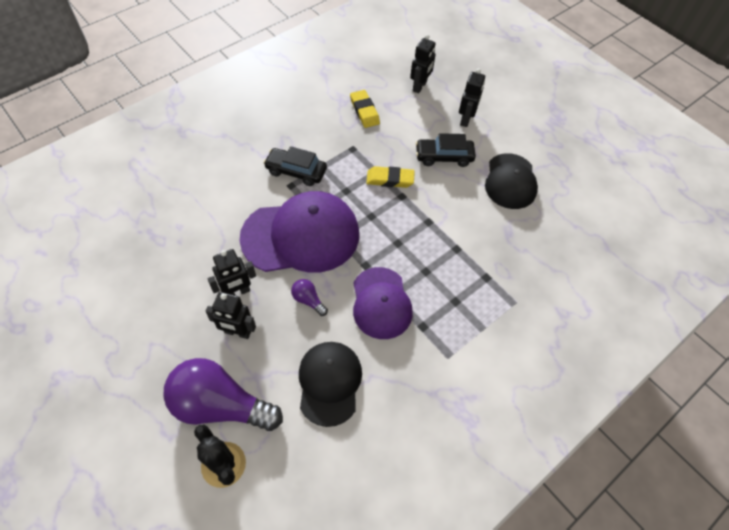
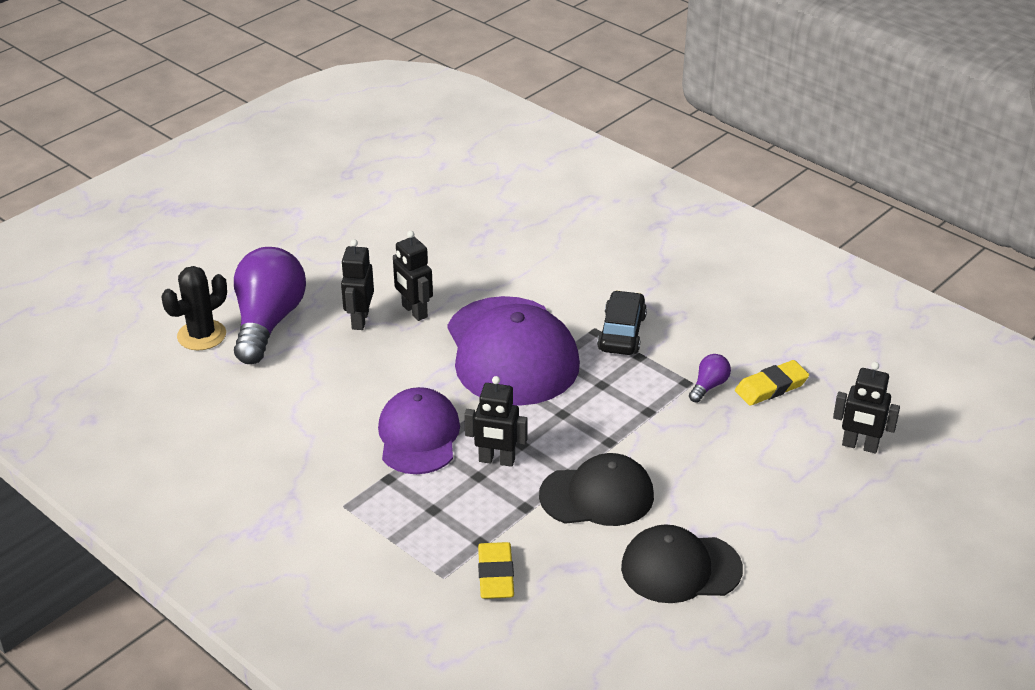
camera: 85 degrees right, 20 degrees down
purple light bulb [291,279,328,316] -> purple light bulb moved to [689,354,731,403]
black cap [299,342,362,427] -> black cap moved to [539,453,654,526]
purple cap [353,267,413,339] -> purple cap turned 105 degrees clockwise [378,387,460,474]
yellow eraser [366,166,415,188] -> yellow eraser moved to [478,542,514,599]
black car [416,133,476,167] -> none
black robot [459,69,485,127] -> black robot moved to [464,376,528,467]

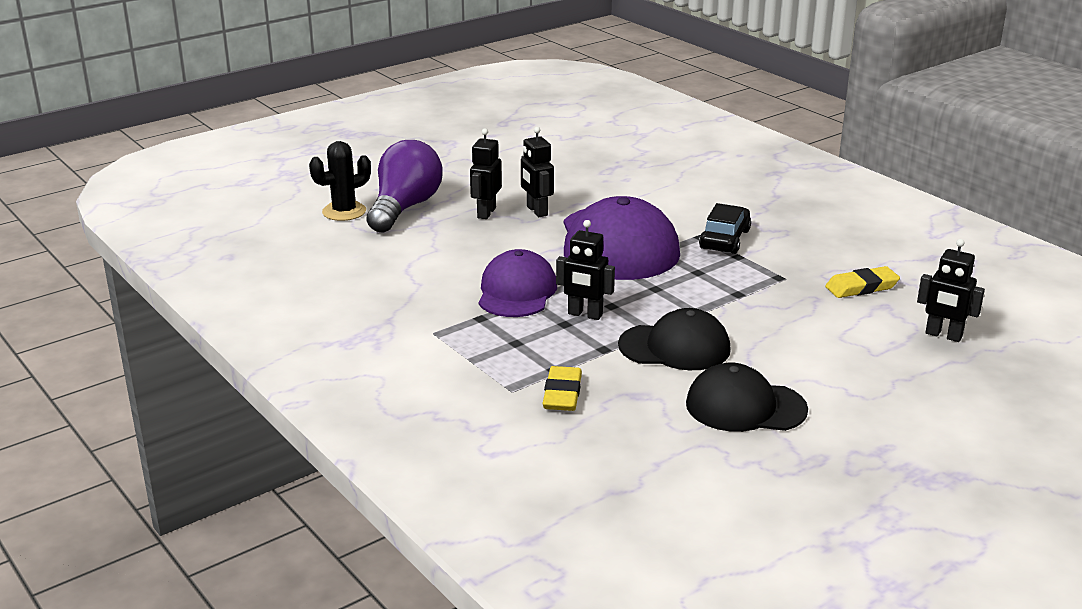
camera: 10 degrees right, 10 degrees down
purple light bulb [689,354,731,403] -> none

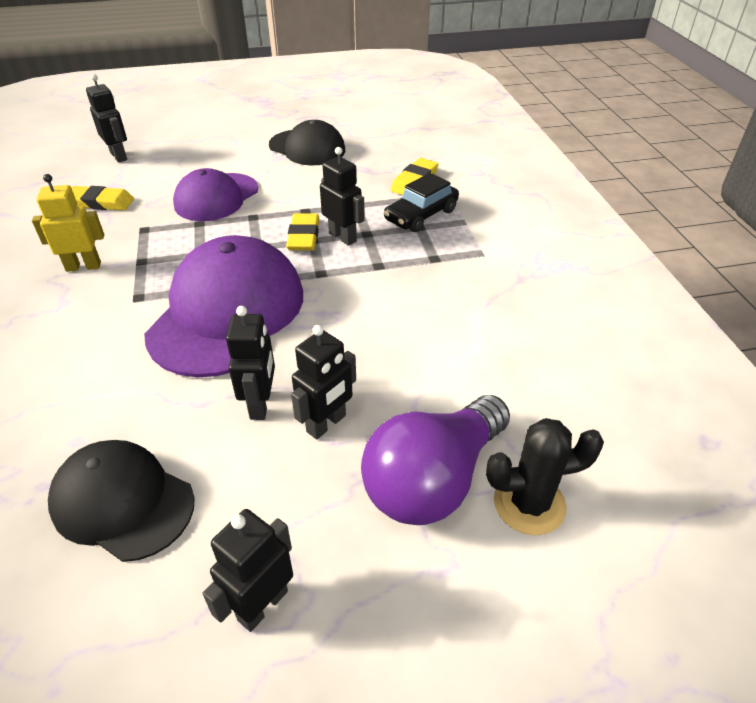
camera: 155 degrees left, 15 degrees up
purple cap [478,249,557,317] -> purple cap moved to [173,168,258,221]
black cap [618,308,731,370] -> black cap moved to [48,440,195,562]
black car [699,203,751,254] -> black car moved to [384,173,459,232]
none -> yellow robot [32,174,104,272]
none -> black robot [202,509,293,632]
none -> yellow eraser [286,213,320,251]

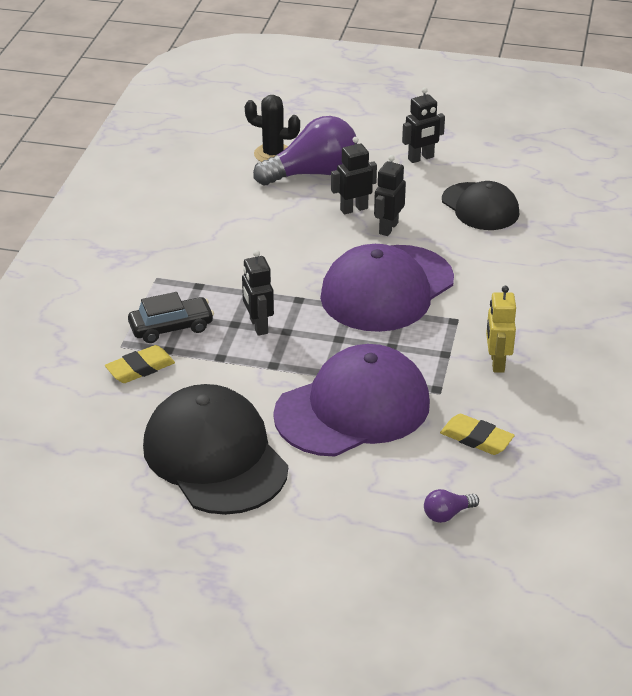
camera: 155 degrees left, 5 degrees down
yellow robot [32,174,104,272] -> yellow robot turned 75 degrees clockwise [486,286,516,372]
black robot [86,74,127,163] -> purple light bulb [424,489,479,523]
purple cap [173,168,258,221] -> purple cap [273,344,430,456], size x1.60
black cap [269,120,345,165] -> black cap [143,384,288,515], size x1.60
yellow eraser [286,213,320,251] -> none

